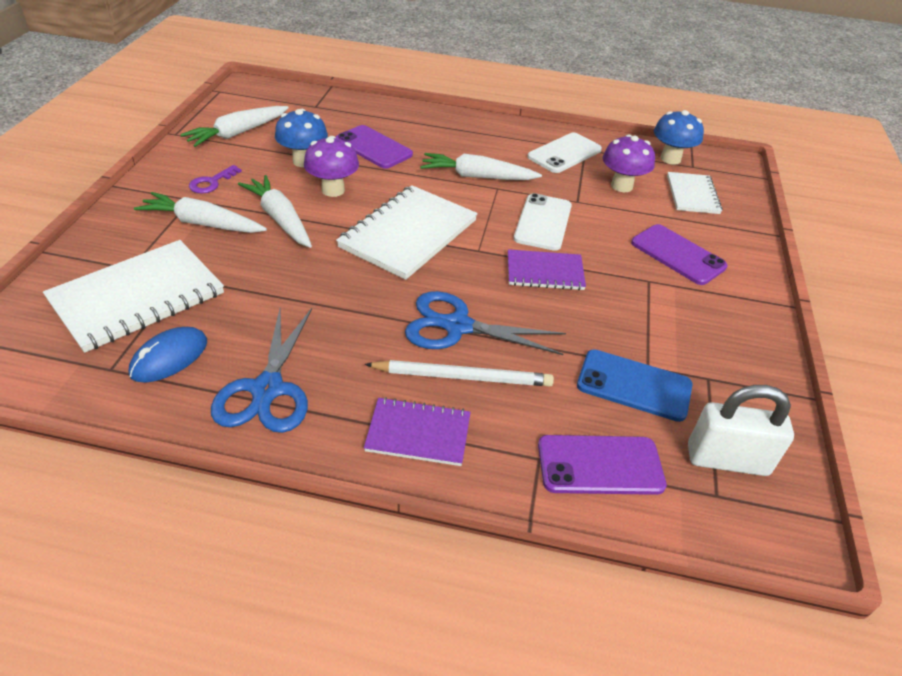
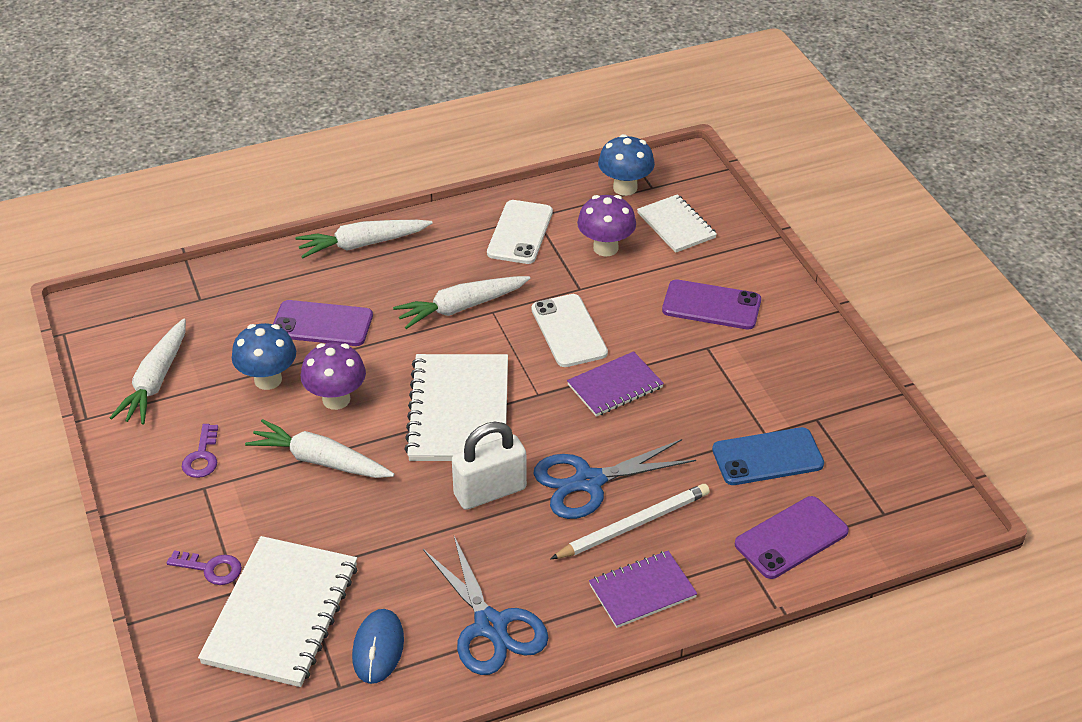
camera: 30 degrees left, 0 degrees up
white carrot [134,192,267,233] -> white carrot moved to [296,220,433,258]
white padlock [688,385,794,476] -> white padlock moved to [452,422,527,510]
none -> purple key [167,550,242,585]

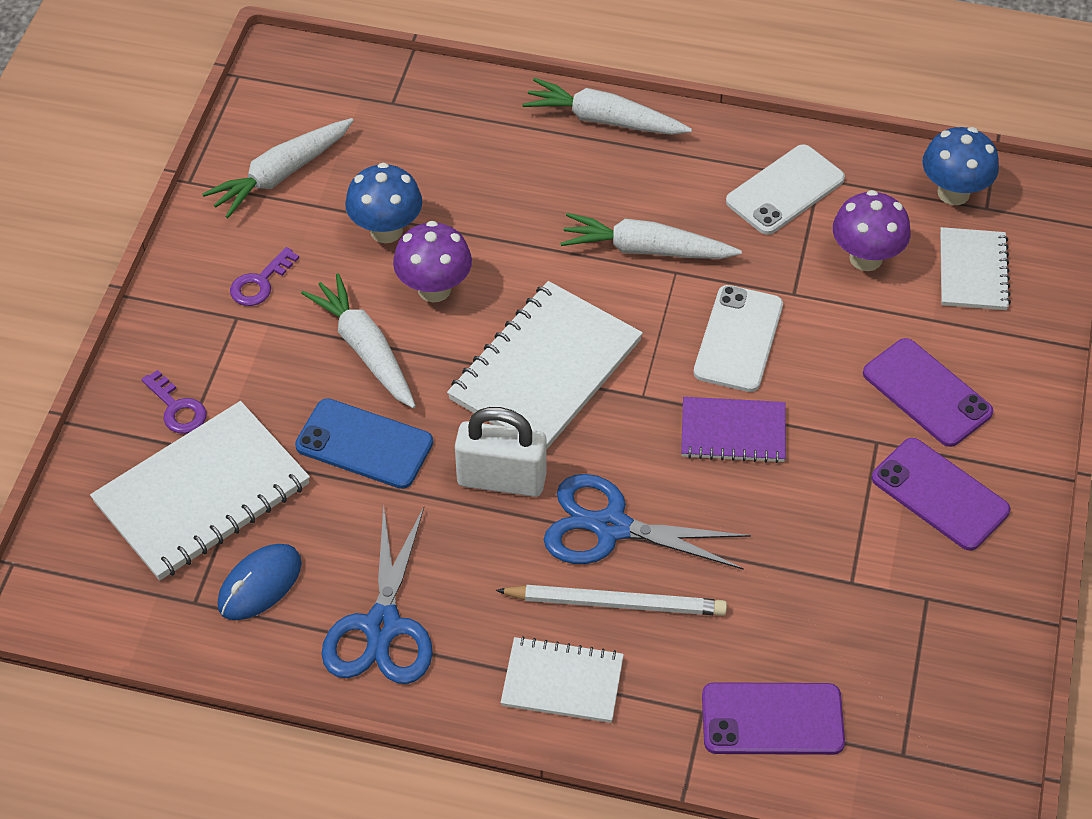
camera: 35 degrees right, 10 degrees up
purple phone [273,300,373,346] -> purple phone moved to [872,438,1010,551]
purple notebook [589,551,697,628] -> white notebook [500,636,624,723]
blue phone [712,427,824,485] -> blue phone moved to [295,398,433,489]

